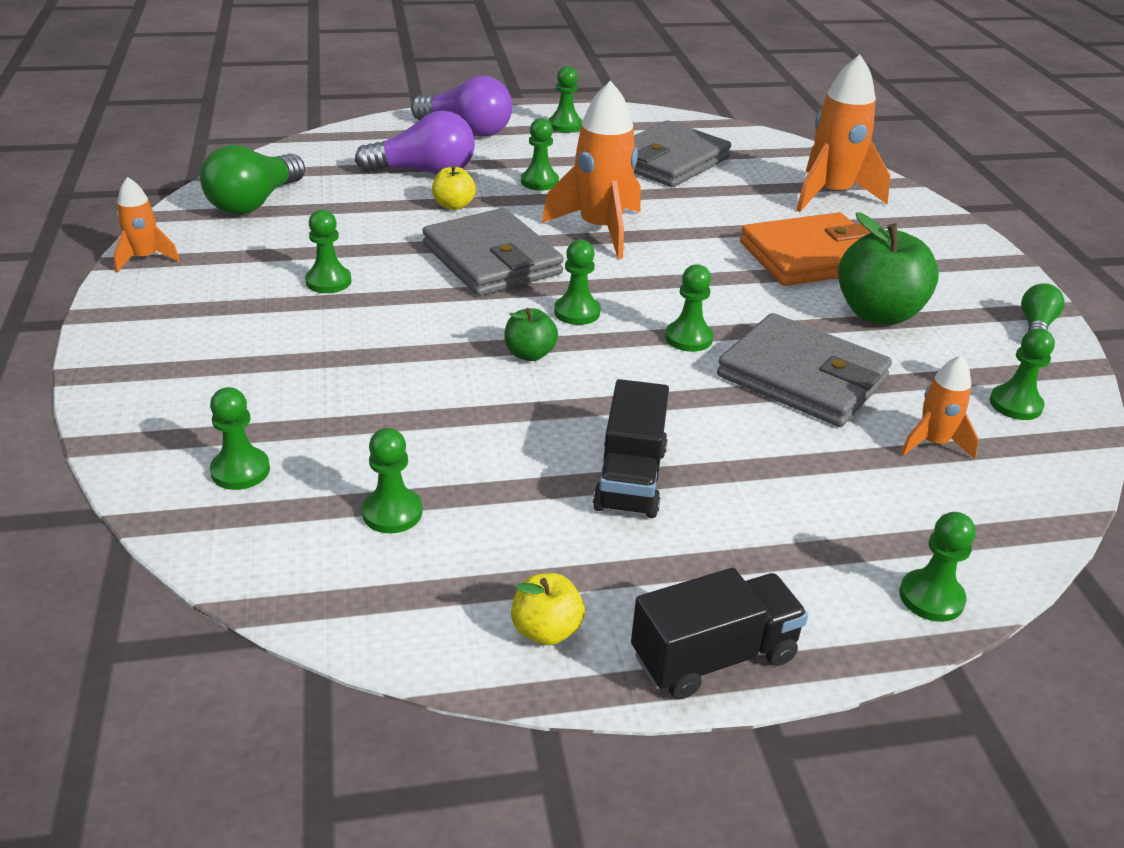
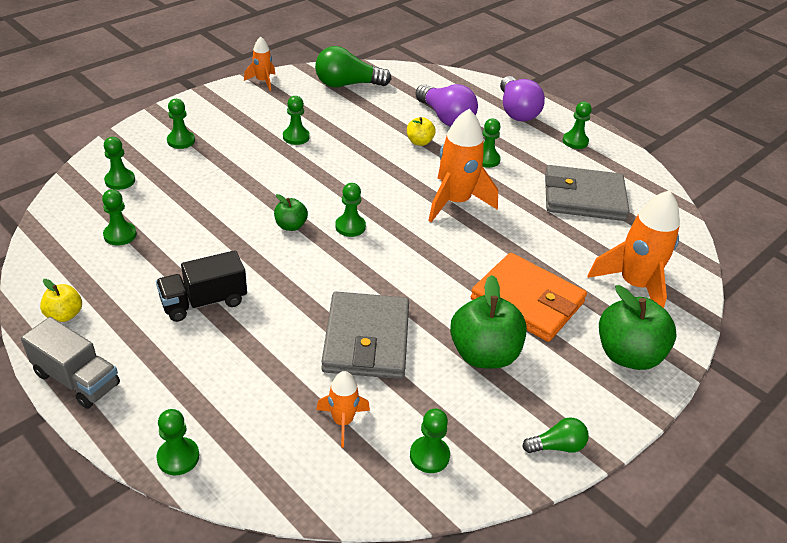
camera: 55 degrees right, 5 degrees up
grey wallet [422,208,564,296] -> none
black truck [631,568,808,699] -> grey truck [21,317,120,409]
green pawn [665,264,713,352] -> green pawn moved to [167,99,195,149]
none -> green apple [599,285,677,370]

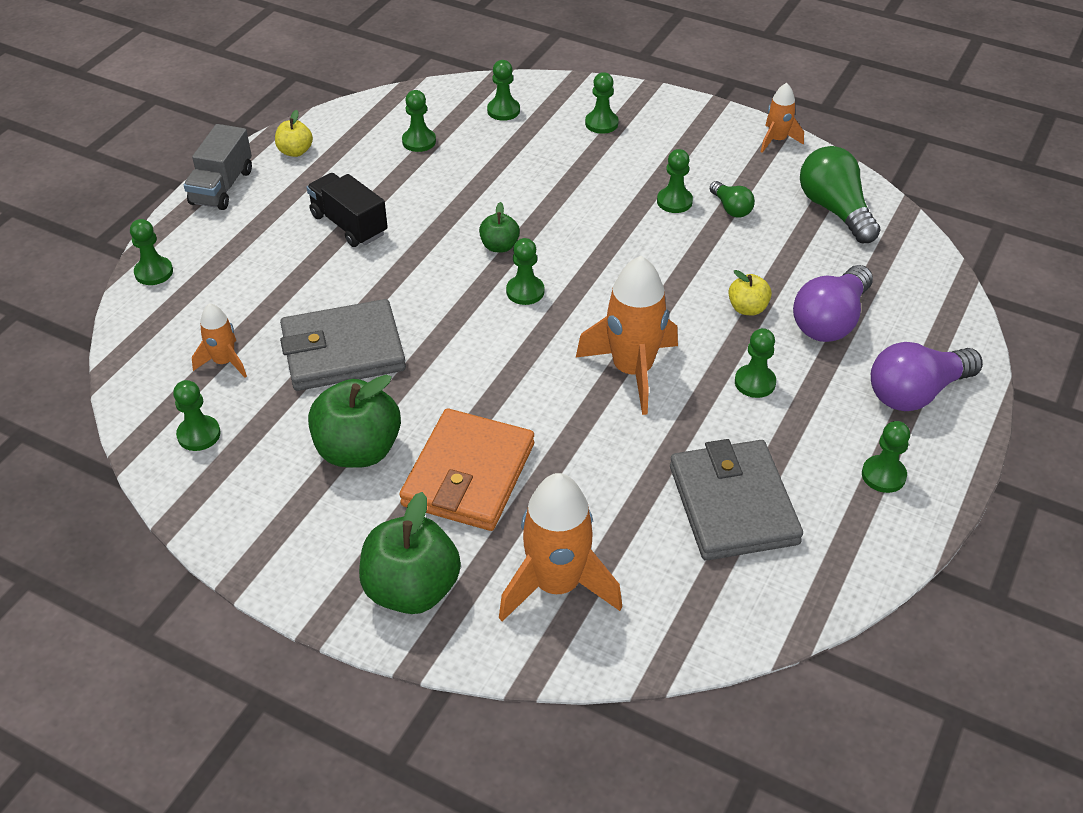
camera: 75 degrees right, 5 degrees up
green light bulb [522,417,589,453] -> green light bulb moved to [710,181,755,218]

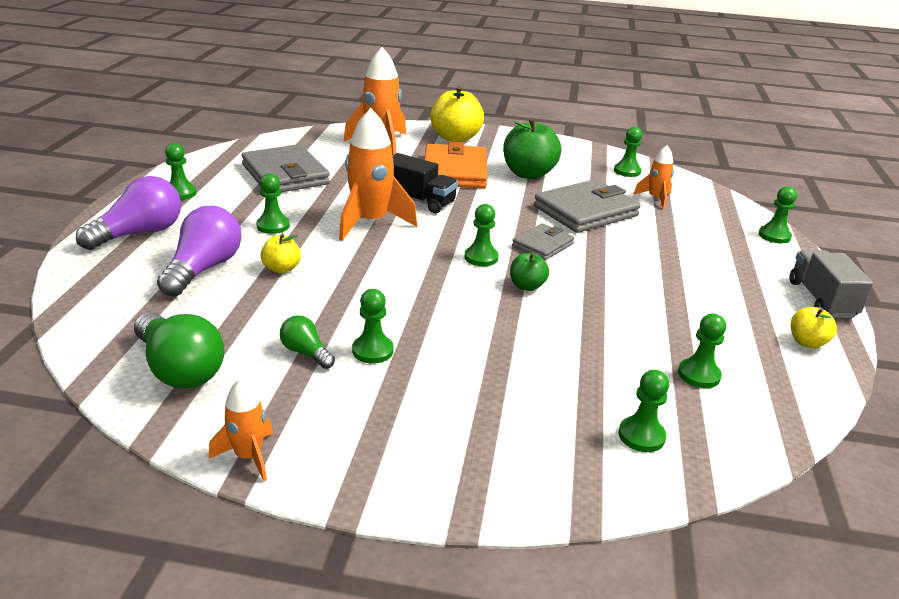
camera: 160 degrees right, 15 degrees down
black truck [307,173,388,247] -> black truck moved to [393,153,458,213]
green apple [359,492,461,614] -> yellow apple [430,86,484,142]
green pawn [585,72,619,134] -> none
none -> grey wallet [512,223,574,260]

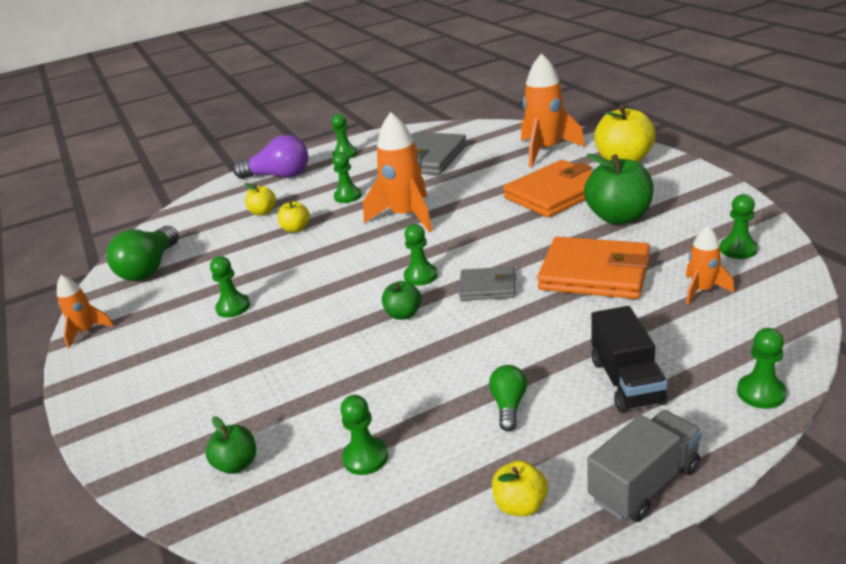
camera: 60 degrees right, 0 degrees up
purple light bulb [157,206,242,297] -> yellow apple [245,183,276,215]
green light bulb [280,315,335,369] -> green light bulb moved to [489,365,527,431]
black truck [393,153,458,213] -> black truck moved to [591,306,668,413]
grey wallet [534,179,641,233] -> orange wallet [537,237,650,299]
green pawn [618,370,669,452] -> green apple [206,417,256,474]

